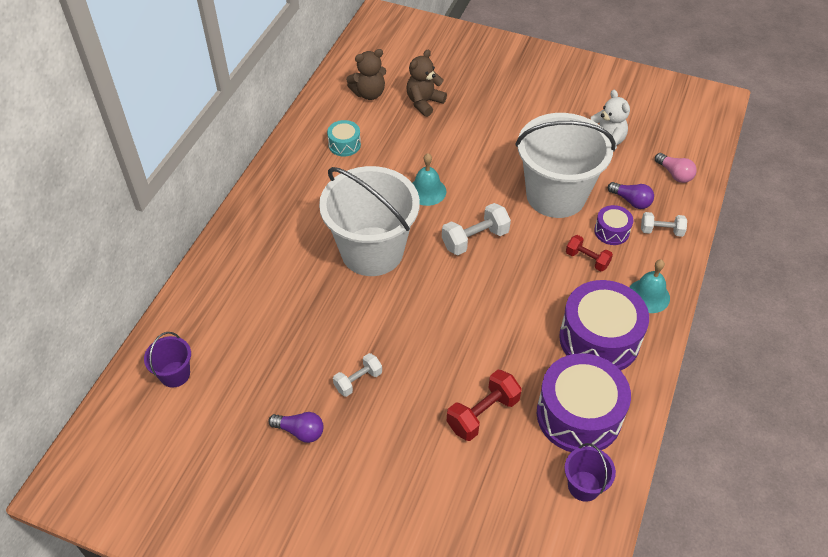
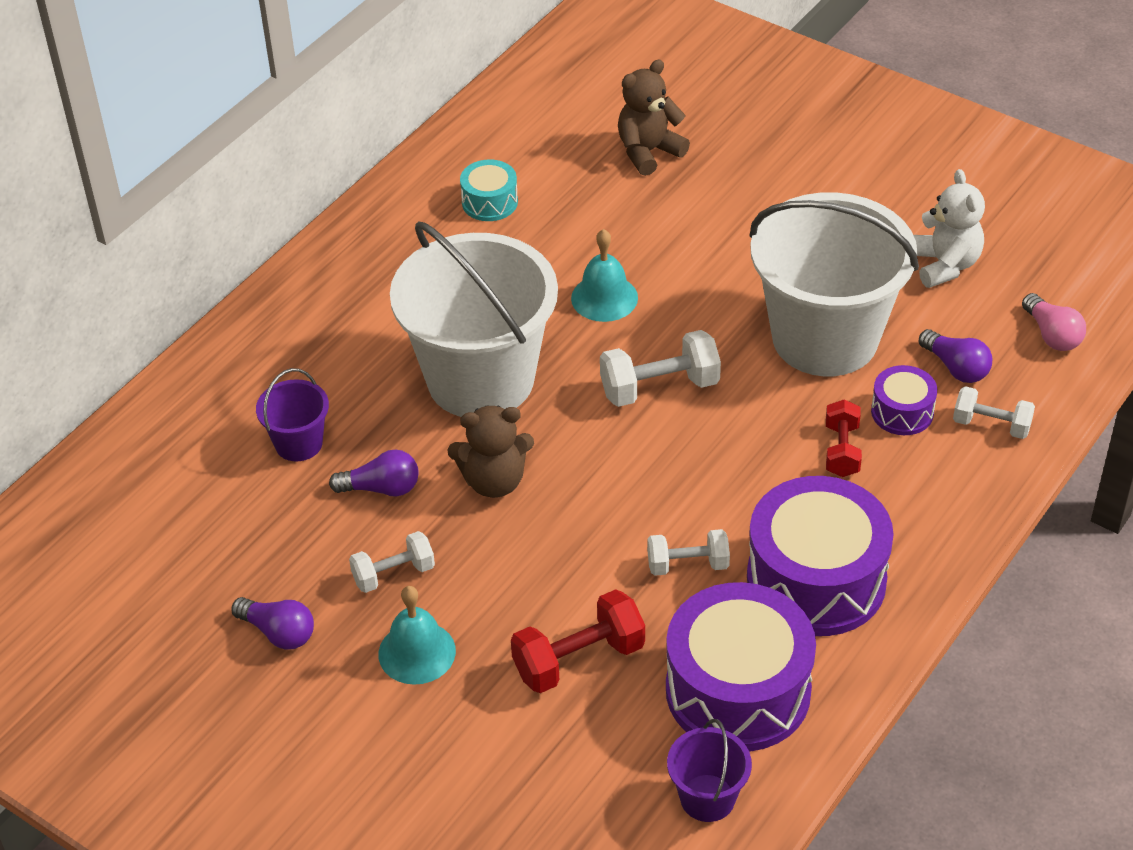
camera: 15 degrees right, 5 degrees down
purple bucket [144,332,191,387] -> purple bucket moved to [256,368,329,462]
brown teddy bear [346,49,386,100] -> brown teddy bear moved to [447,405,534,498]
red dumbbell [566,235,613,271] -> red dumbbell turned 45 degrees clockwise [826,399,862,477]
turquoise bell [629,259,670,313] -> turquoise bell moved to [378,586,456,685]
none -> purple light bulb [329,449,419,497]
none -> white dumbbell [647,529,730,576]

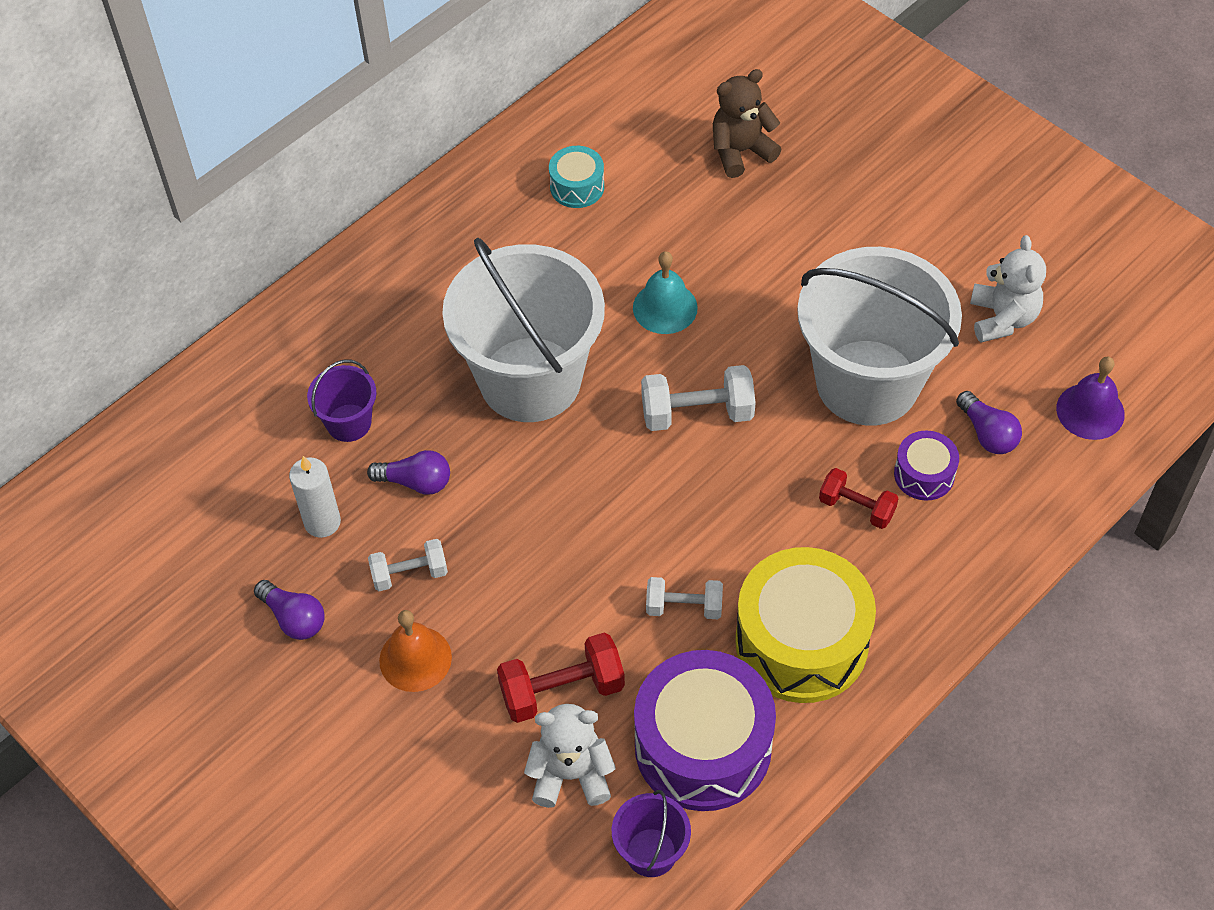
camera: 10 degrees right, 10 degrees up
turquoise bell [378,586,456,685] -> orange bell [379,610,452,692]
brown teddy bear [447,405,534,498] -> none
purple drum [747,476,894,636] -> yellow drum [735,547,876,703]
red dumbbell [826,399,862,477] -> red dumbbell turned 75 degrees counterclockwise [819,468,899,529]
white dumbbell [953,386,1035,439] -> none
pink light bulb [1022,293,1086,351] -> purple bell [1056,357,1125,440]
none -> white candle [289,456,341,538]
none -> white teddy bear [524,704,616,808]

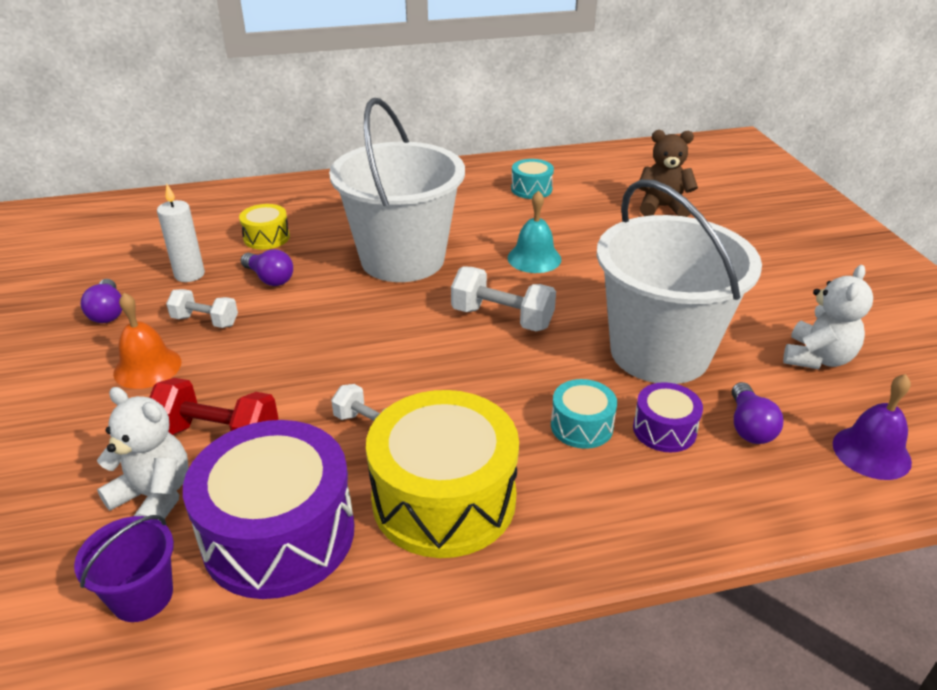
camera: 30 degrees right, 20 degrees down
purple bucket [307,360,377,442] -> yellow drum [239,204,290,250]
red dumbbell [819,468,899,529] -> turquoise drum [551,379,617,449]

